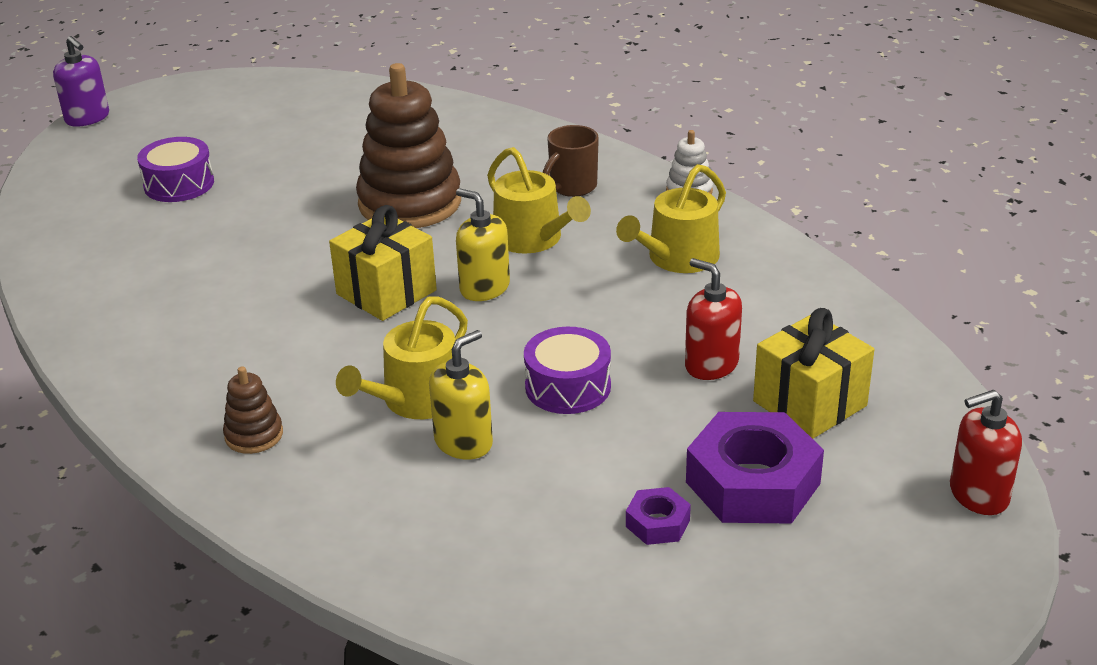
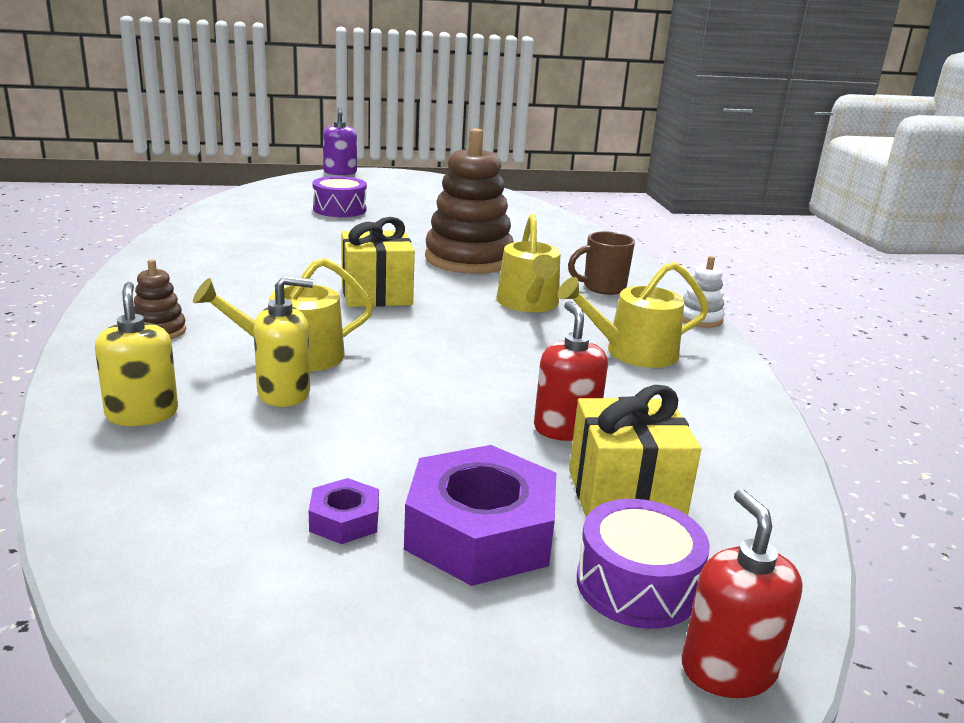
camera: 30 degrees right, 10 degrees down
yellow soap dispenser [456,188,510,301] -> yellow soap dispenser moved to [95,282,178,426]
purple drum [524,327,611,414] -> purple drum moved to [577,499,710,629]
red soap dispenser [950,390,1022,515] -> red soap dispenser turned 60 degrees clockwise [682,489,803,698]

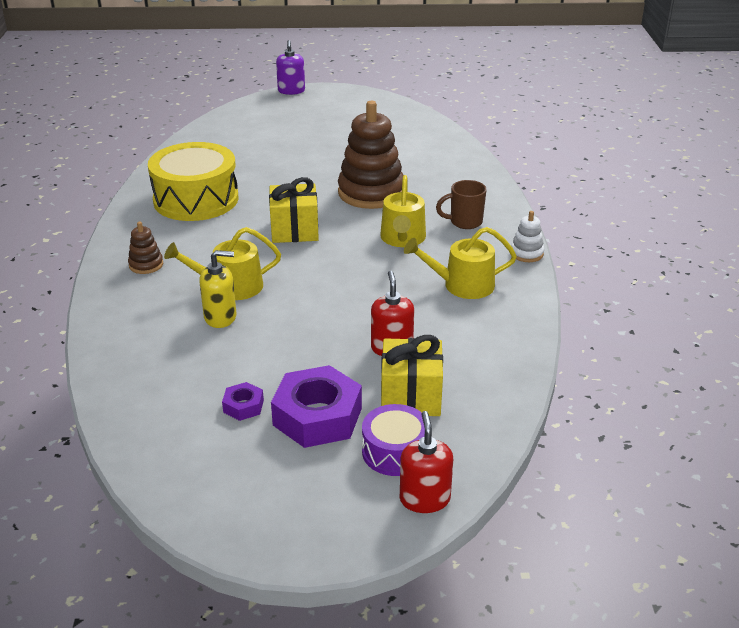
camera: 10 degrees right, 10 degrees up
yellow soap dispenser [95,282,178,426] -> none
purple drum [312,176,367,217] -> none
none -> yellow drum [148,142,239,221]

